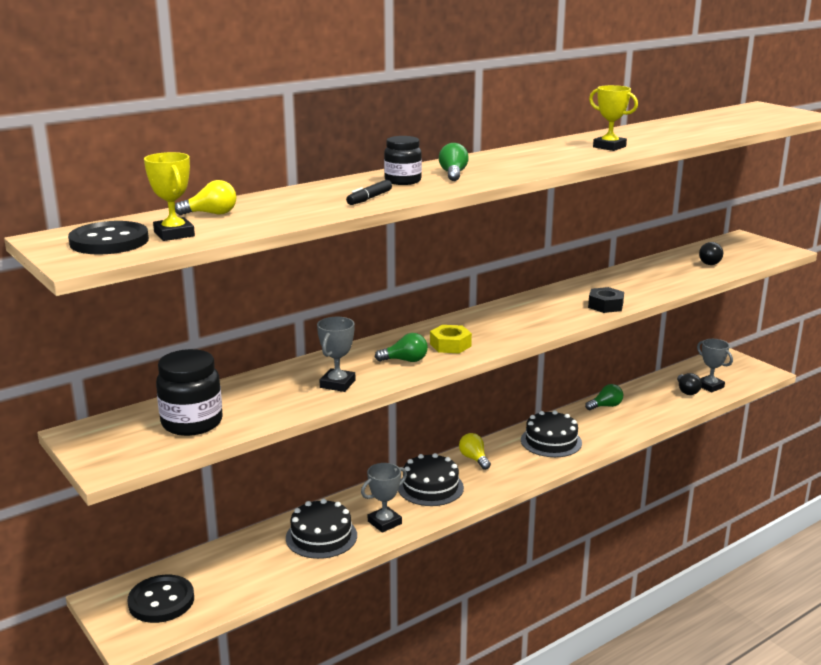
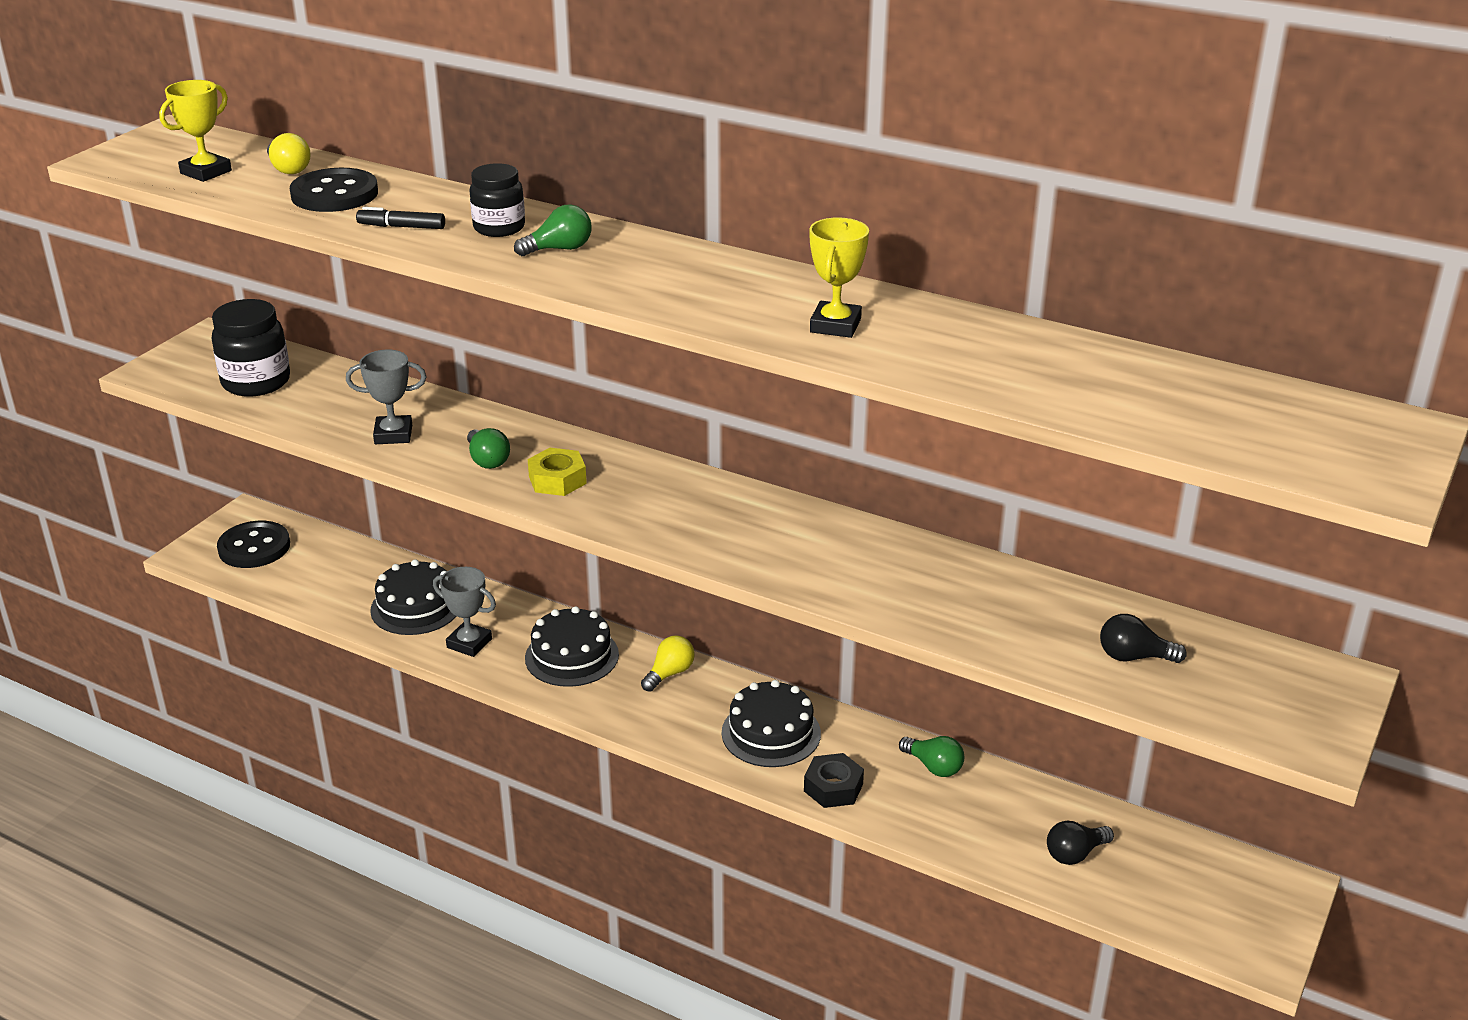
camera: 65 degrees right, 10 degrees up
black button [68,221,149,254] -> black button moved to [290,168,378,212]
black nut [588,287,624,313] -> black nut moved to [804,753,864,808]
grey trophy [697,339,733,392] -> none

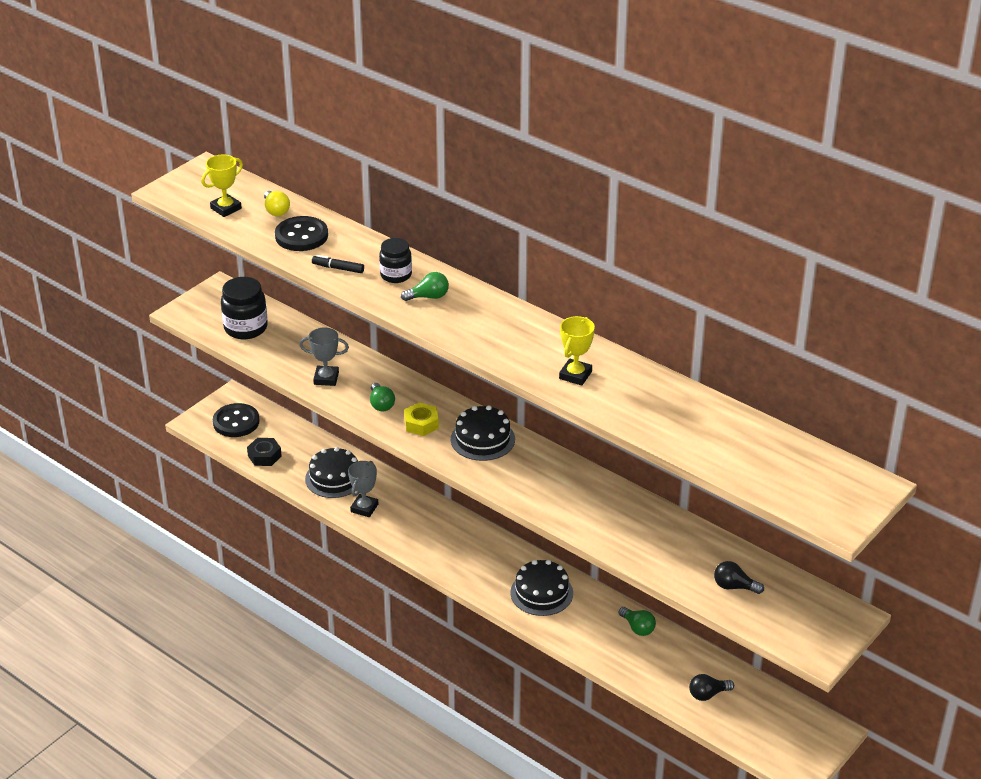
camera: 10 degrees right, 5 degrees up
grey trophy [433,567,496,657] -> grey trophy turned 75 degrees clockwise [348,461,378,517]
black cake [525,606,619,687] -> black cake moved to [451,405,515,461]
yellow light bulb [641,635,695,692] -> none
black nut [804,753,864,808] -> black nut moved to [247,438,282,466]

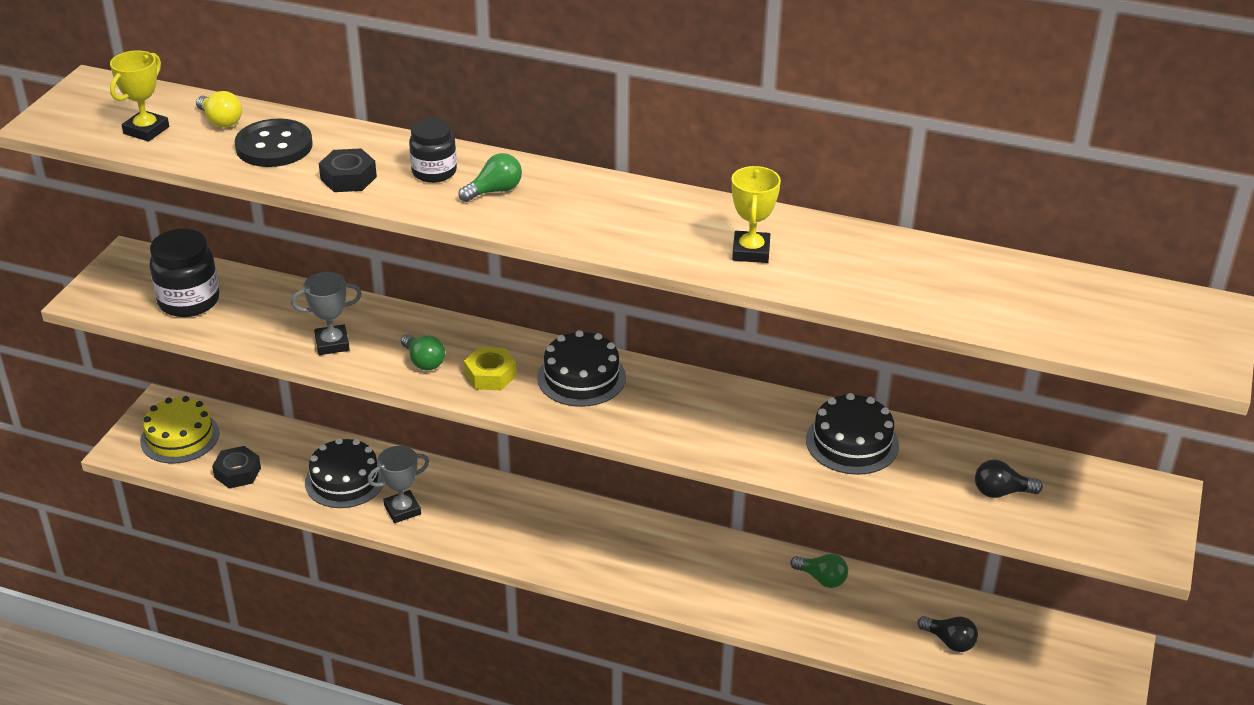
camera: 20 degrees left, 0 degrees up
black button [213,403,260,437] -> yellow cake [140,396,220,464]
black marker [312,255,364,273] -> black nut [319,148,377,192]
grey trophy [348,461,378,517] -> grey trophy turned 60 degrees clockwise [367,446,429,523]
black cake [510,560,573,616] -> black cake moved to [806,393,899,475]
black light bulb [689,674,734,701] -> black light bulb turned 105 degrees counterclockwise [917,616,978,652]

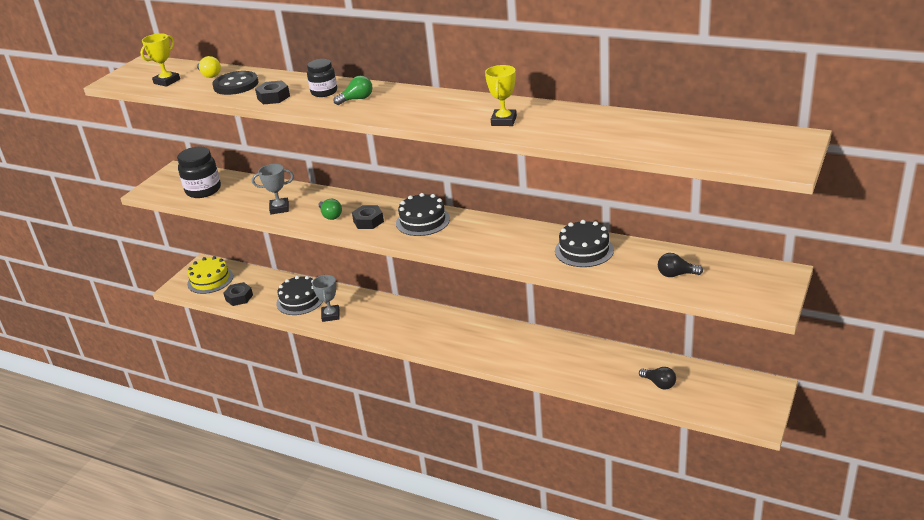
camera: 10 degrees right, 5 degrees down
grey trophy [367,446,429,523] -> grey trophy turned 75 degrees counterclockwise [312,275,340,322]
yellow nut [464,347,516,390] -> black nut [352,205,384,229]
green light bulb [790,554,848,588] -> none

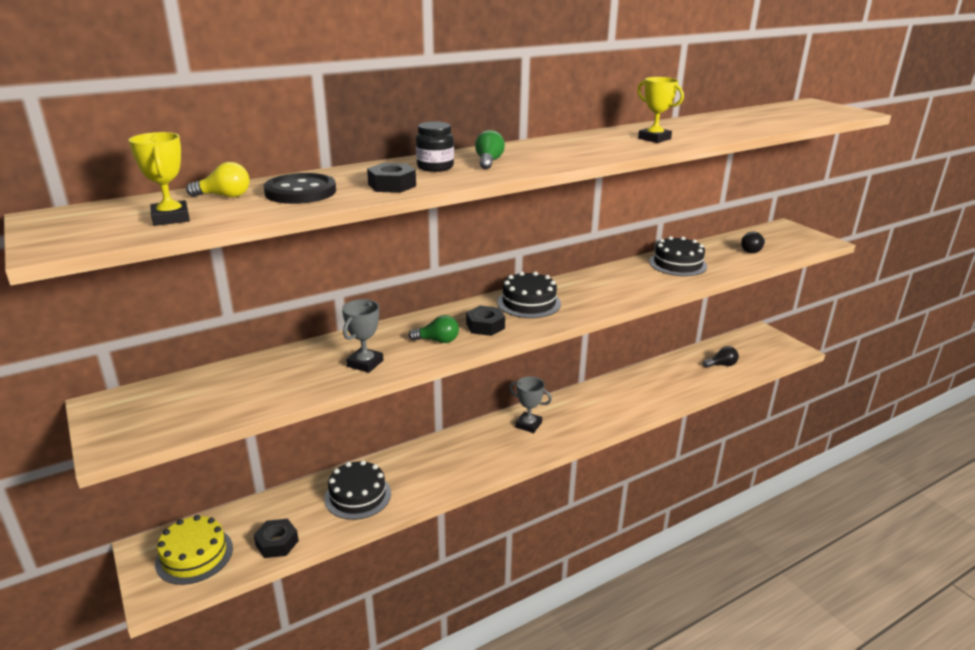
camera: 60 degrees left, 5 degrees down
black jar [177,147,221,198] -> none
grey trophy [312,275,340,322] -> grey trophy moved to [509,376,552,433]

